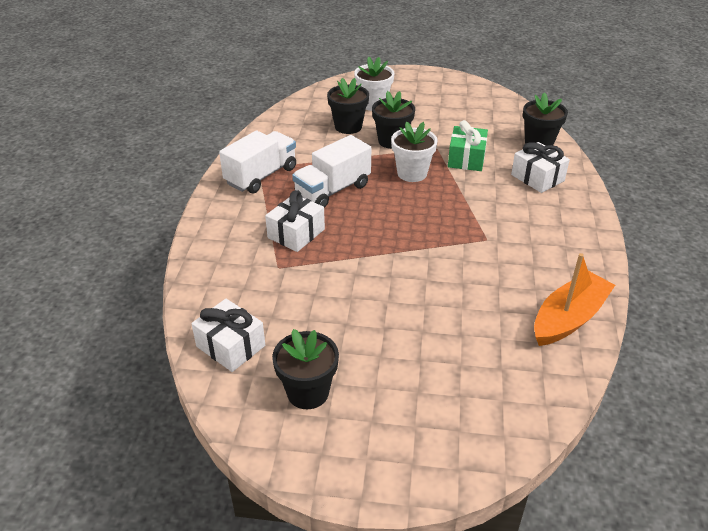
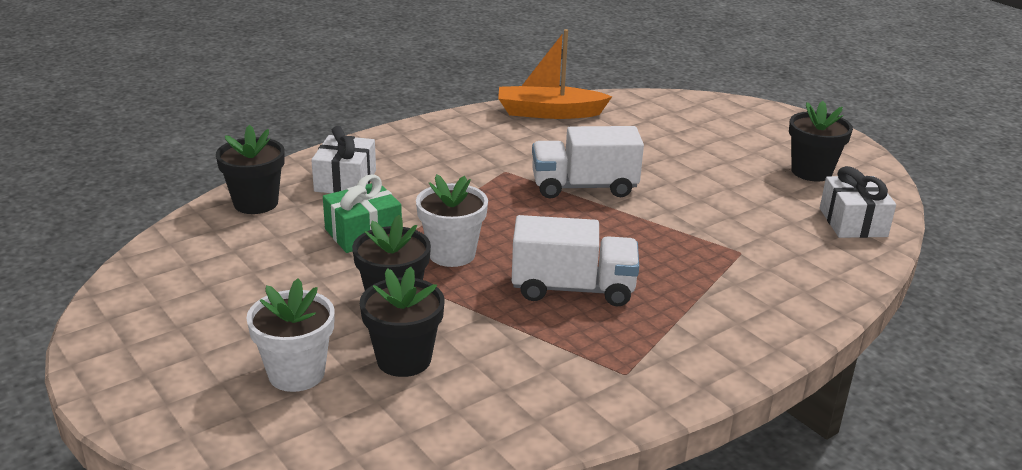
camera: 135 degrees left, 10 degrees down
white truck [219,131,296,193] -> white truck moved to [532,126,644,199]
white gift [265,190,325,252] -> none

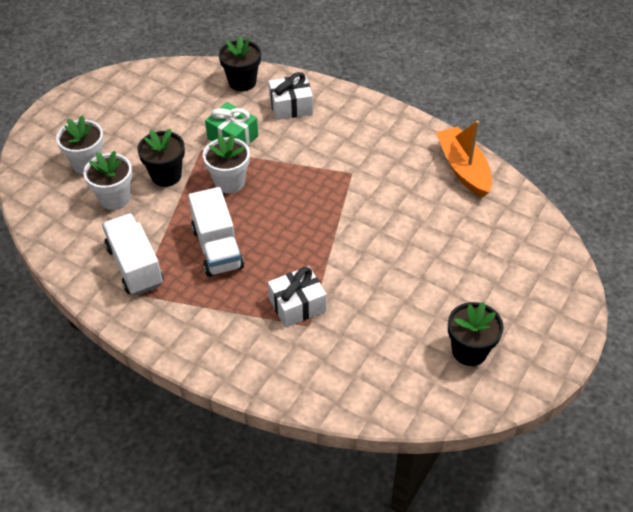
camera: 70 degrees right, 20 degrees up
black flower pot [360,267,444,377] -> white flower pot [83,151,132,210]
white truck [532,126,644,199] -> white truck moved to [102,213,163,295]
white gift [820,166,896,238] -> white gift moved to [268,266,327,328]

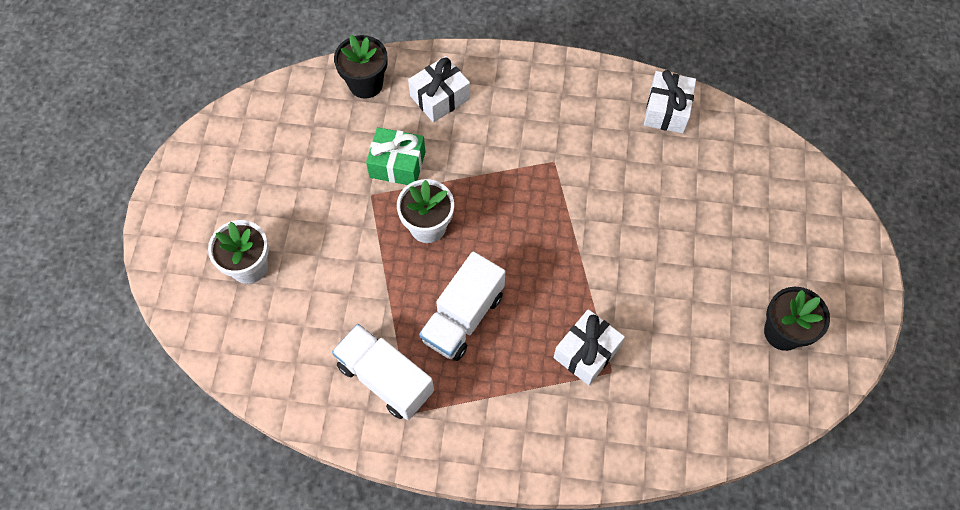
camera: 25 degrees left, 15 degrees up
white flower pot [83,151,132,210] -> none
black flower pot [137,129,185,187] -> none
white truck [188,187,244,277] -> white truck turned 75 degrees clockwise [419,251,506,361]
orange boat [436,120,492,198] -> white gift [644,70,696,133]

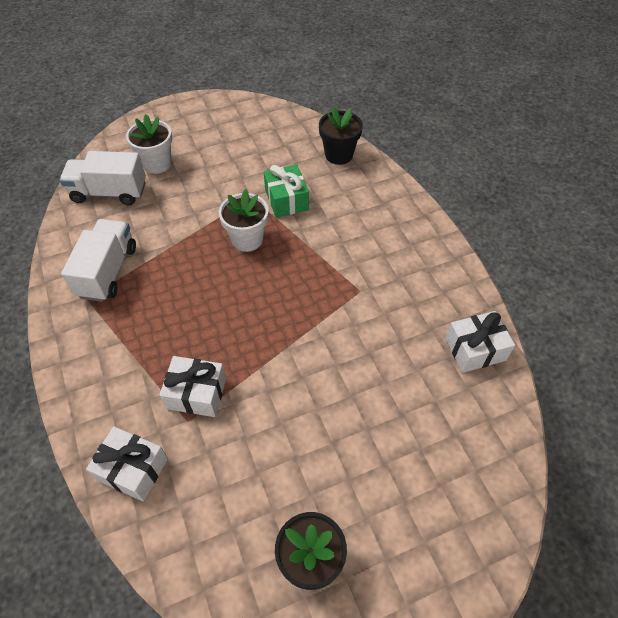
camera: 60 degrees right, 10 degrees down
white gift [408,56,470,123] -> white gift moved to [86,426,168,501]
white truck [419,251,506,361] -> white truck moved to [60,151,146,205]

